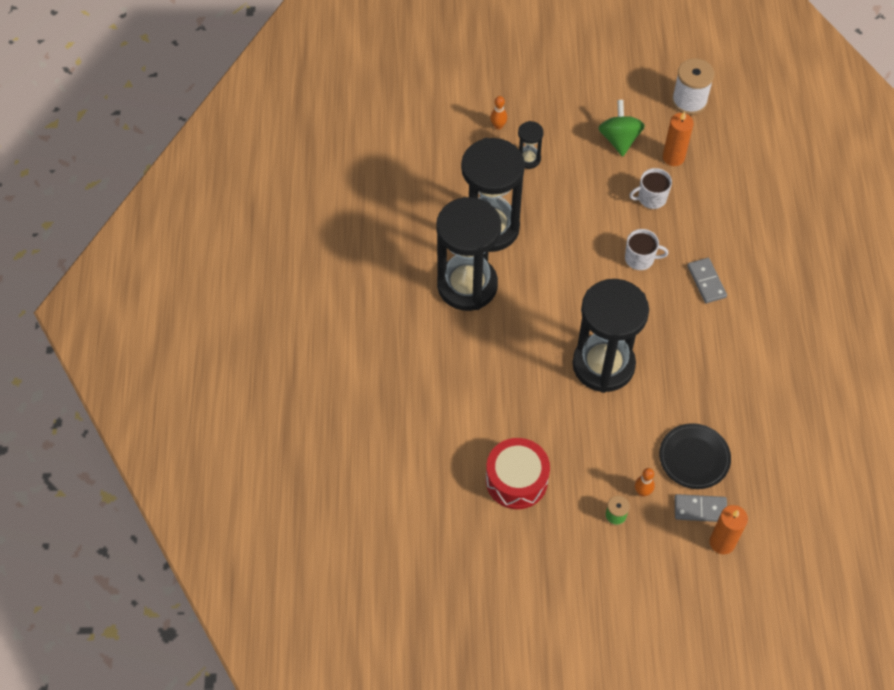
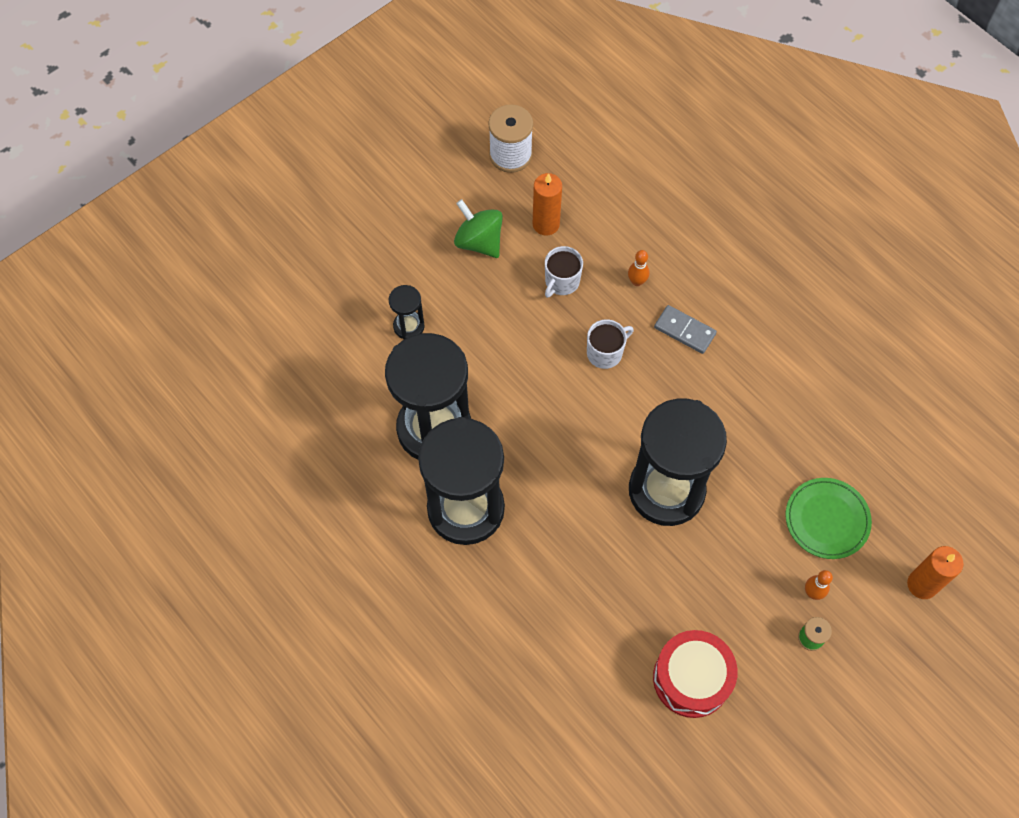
camera: 40 degrees left, 5 degrees up
orange bowling pin [490,96,507,130] -> orange bowling pin moved to [628,250,649,286]
black plate [659,423,731,489] -> green plate [785,478,872,559]
grey domino [675,494,727,522] -> none

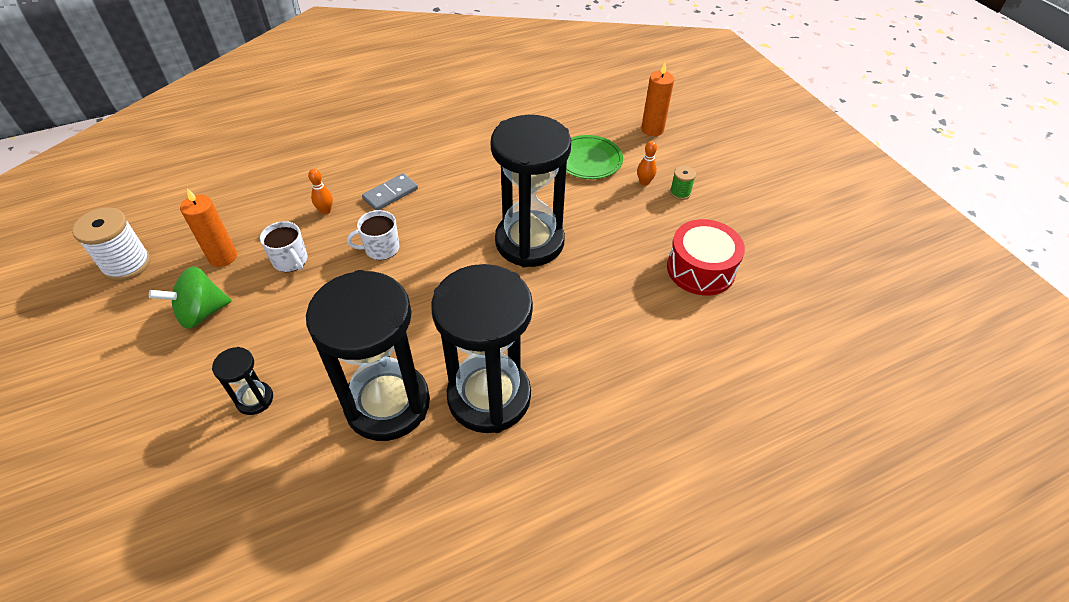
camera: 75 degrees left, 15 degrees down
white mug [587,319,634,369] -> white mug turned 90 degrees counterclockwise [347,210,399,260]

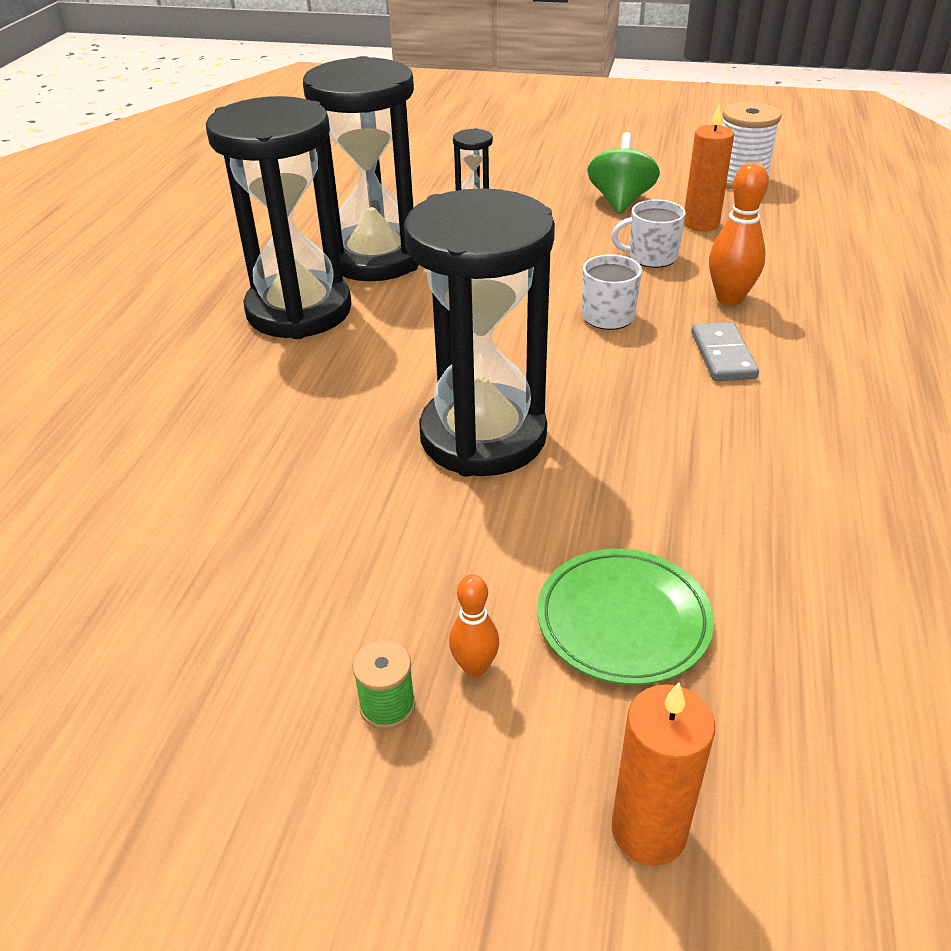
camera: 130 degrees right, 10 degrees down
orange bowling pin [308,169,333,214] -> orange bowling pin [709,162,769,305], size x1.69
red drum [667,219,745,296] -> none

